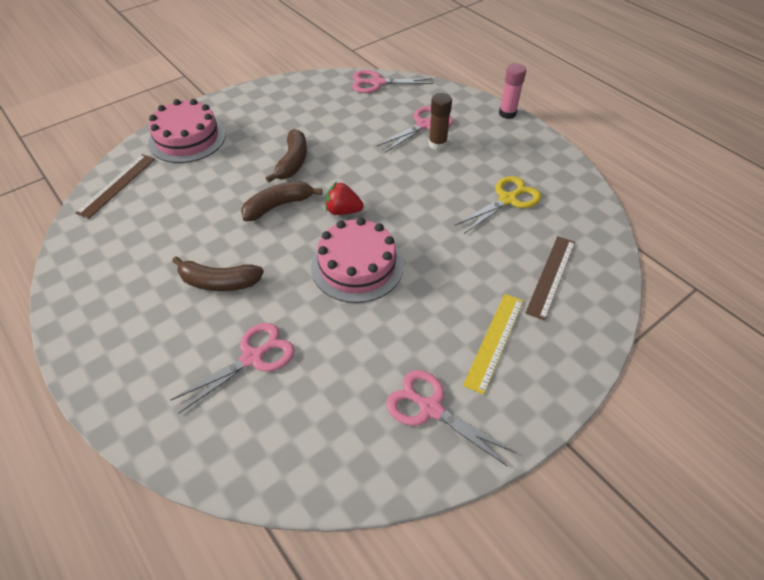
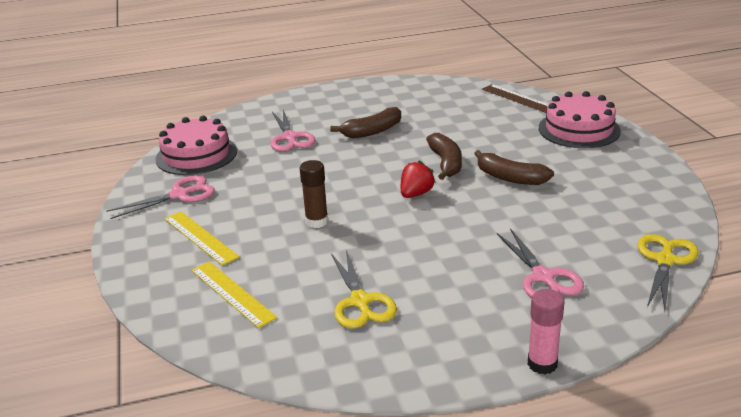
camera: 115 degrees right, 20 degrees down
brown banana [172,256,264,291] -> brown banana turned 150 degrees counterclockwise [330,107,401,138]
pink cake [311,218,404,303] -> pink cake moved to [155,116,237,175]
pink scissors [352,70,433,93] -> yellow scissors [638,234,699,310]
brown glue stick [428,93,452,150] -> brown glue stick moved to [300,160,328,228]
brown ruler [525,236,575,321] -> yellow ruler [191,261,277,328]

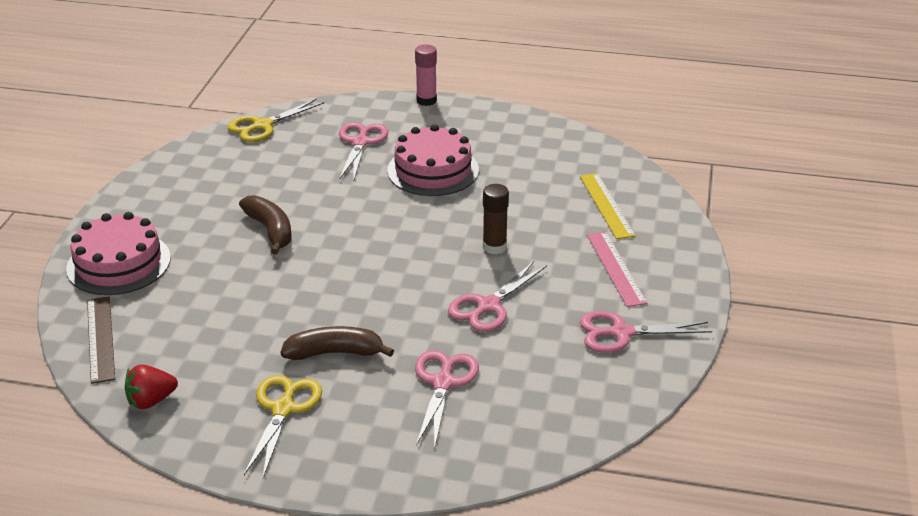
camera: 155 degrees left, 5 degrees up
pink cake [155,116,237,175] -> pink cake moved to [387,124,479,196]
yellow ruler [165,212,240,266] -> pink ruler [587,231,648,307]
yellow scissors [331,250,397,329] -> yellow scissors moved to [244,375,322,478]
red strawberry [401,161,436,198] -> red strawberry moved to [124,365,178,409]
brown banana [426,133,462,180] -> none
none -> pink scissors [448,261,547,332]

